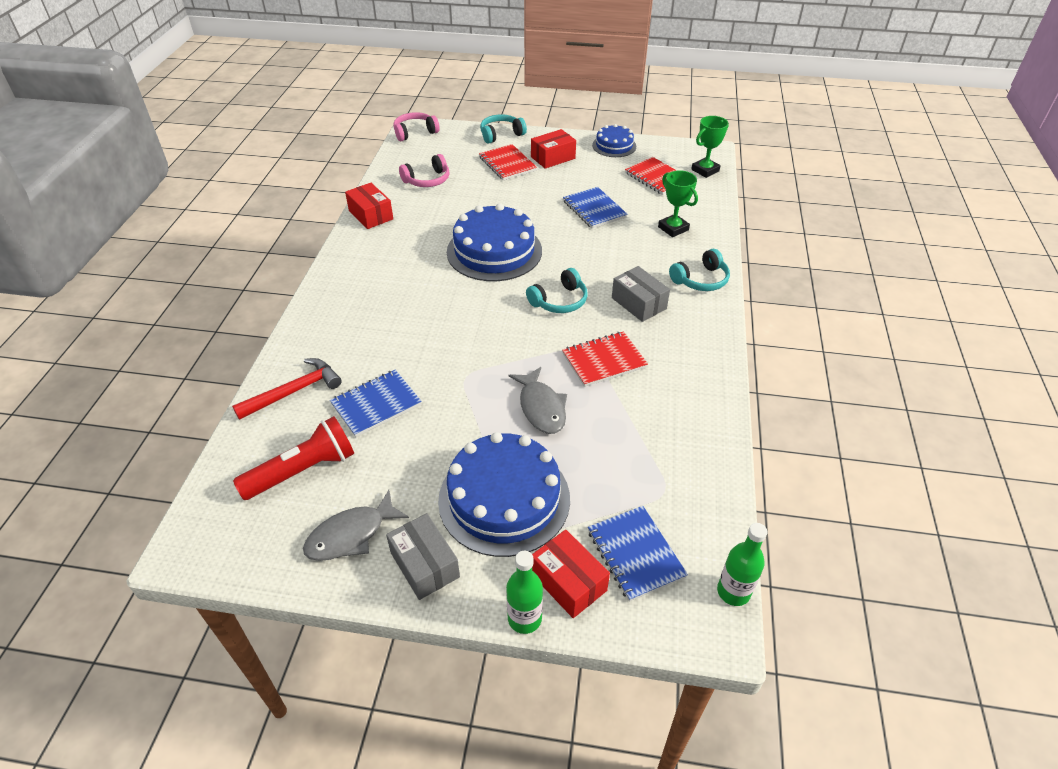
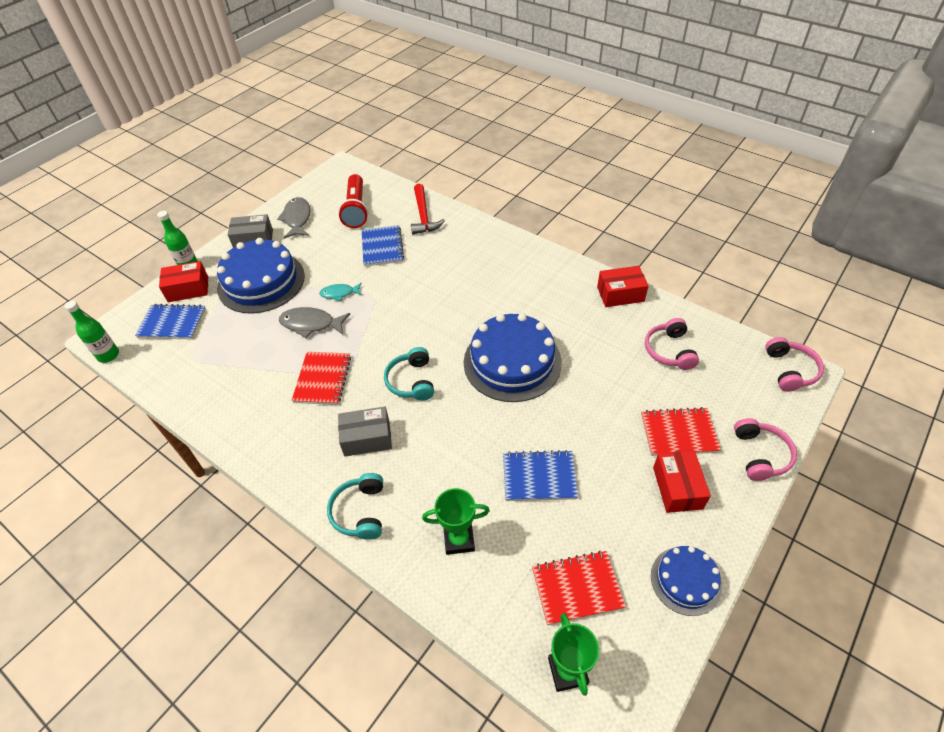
camera: 120 degrees right, 5 degrees up
turquoise headphones [480,114,527,144] -> pink headphones [734,418,797,481]
none -> turquoise fish [319,283,362,301]

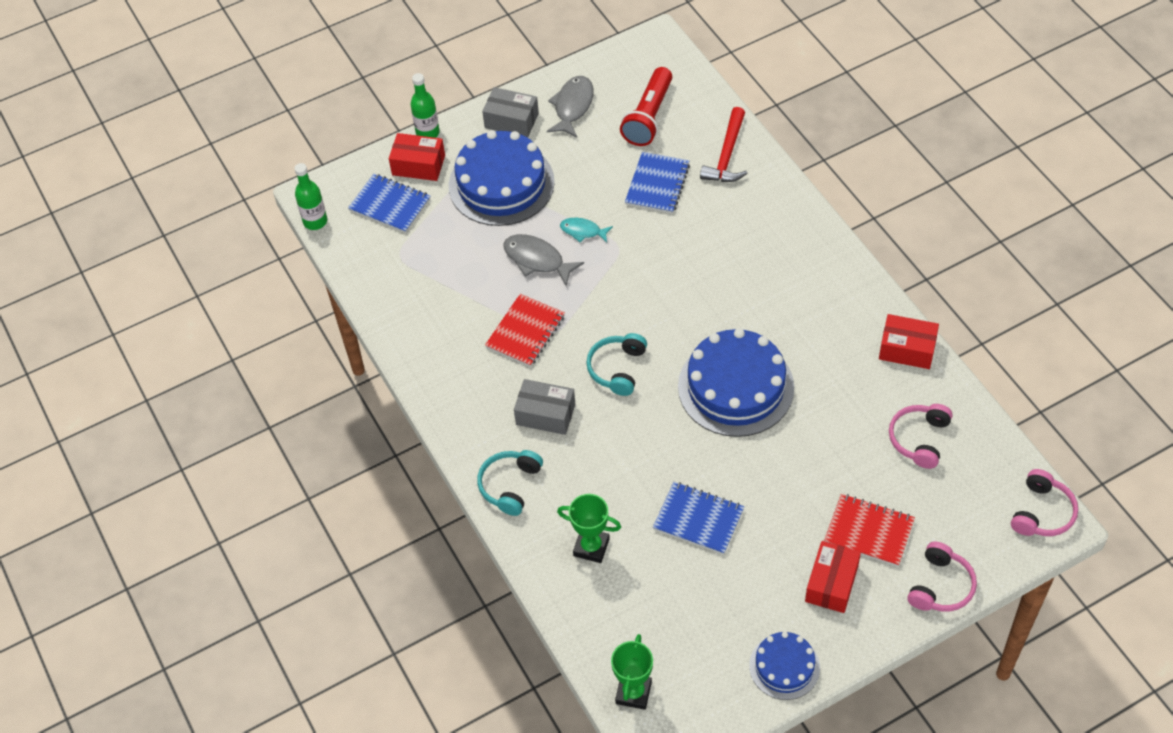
camera: 25 degrees right, 5 degrees up
red notebook [532,551,626,625] -> none

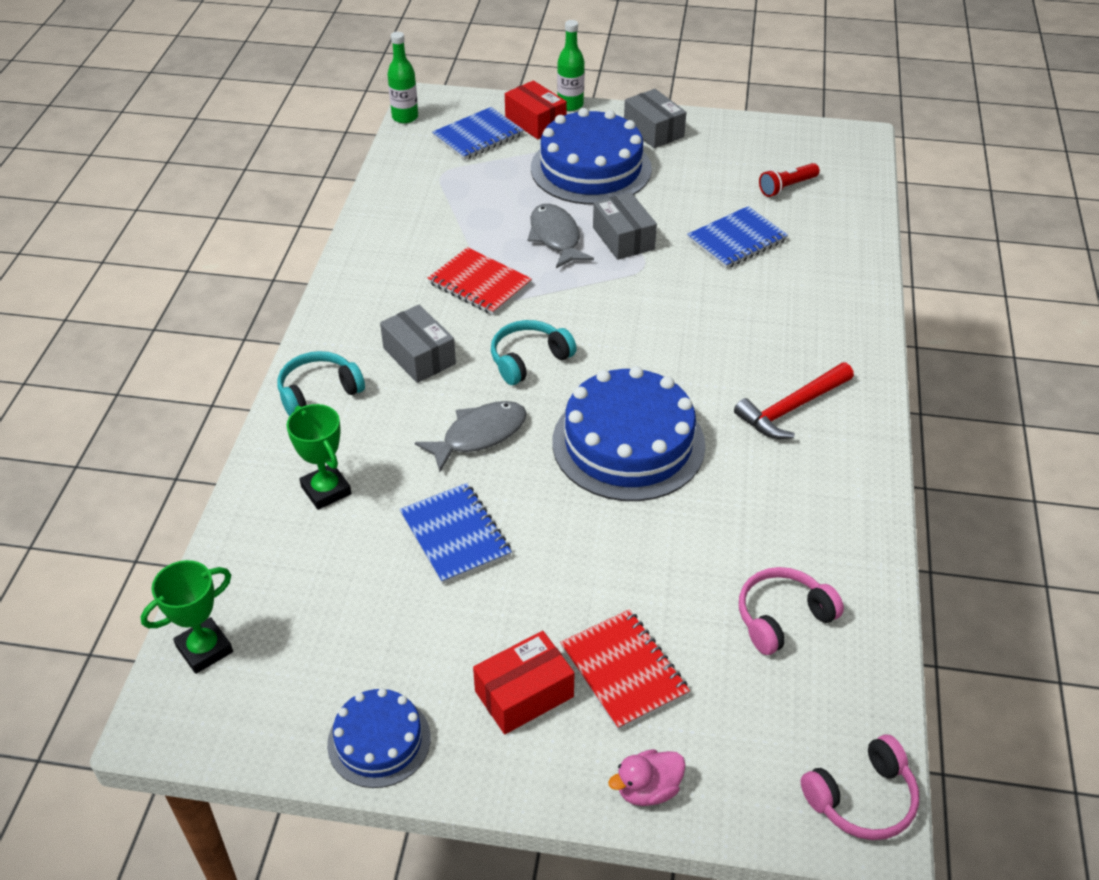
camera: 35 degrees right, 10 degrees down
blue notebook [348,174,430,233] -> blue notebook turned 75 degrees clockwise [432,107,523,160]
red notebook [485,294,565,367] -> red notebook turned 60 degrees clockwise [428,247,532,315]
grey fish [547,76,594,138] -> grey fish moved to [415,401,527,472]
turquoise fish [560,218,613,242] -> grey box [593,192,657,260]
red flashlight [620,67,672,146] -> red flashlight [759,163,820,197], size x0.59
red hammer [700,107,748,182] -> red hammer moved to [734,362,854,439]
red box [879,314,939,369] -> none
pink headphones [907,542,977,612] -> pink duck [608,749,686,806]

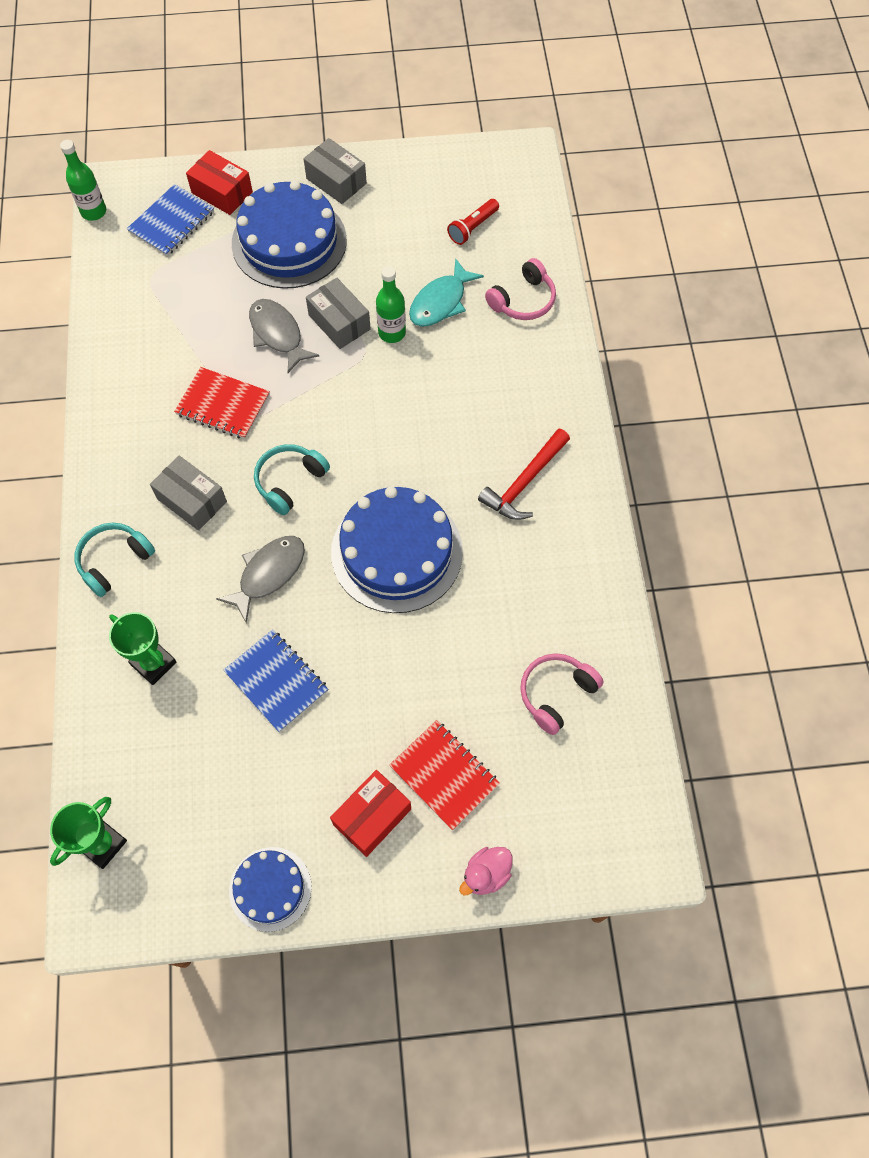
camera: 15 degrees left, 20 degrees up
green bottle [557,20,585,111] -> green bottle moved to [376,266,406,343]
blue notebook [687,206,788,269] -> turquoise fish [409,258,484,327]
pink headphones [800,735,919,840] -> pink headphones moved to [485,258,556,320]

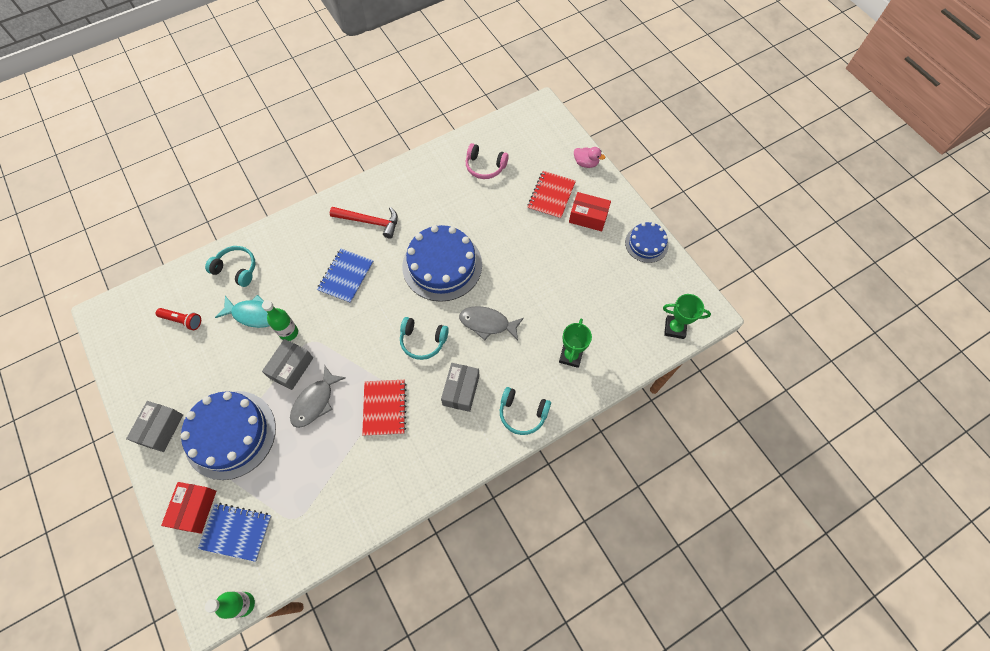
camera: 115 degrees left, 0 degrees up
blue notebook [223,629,328,733] -> blue notebook moved to [317,249,374,303]
pink headphones [485,258,556,320] -> turquoise headphones [205,246,256,287]

